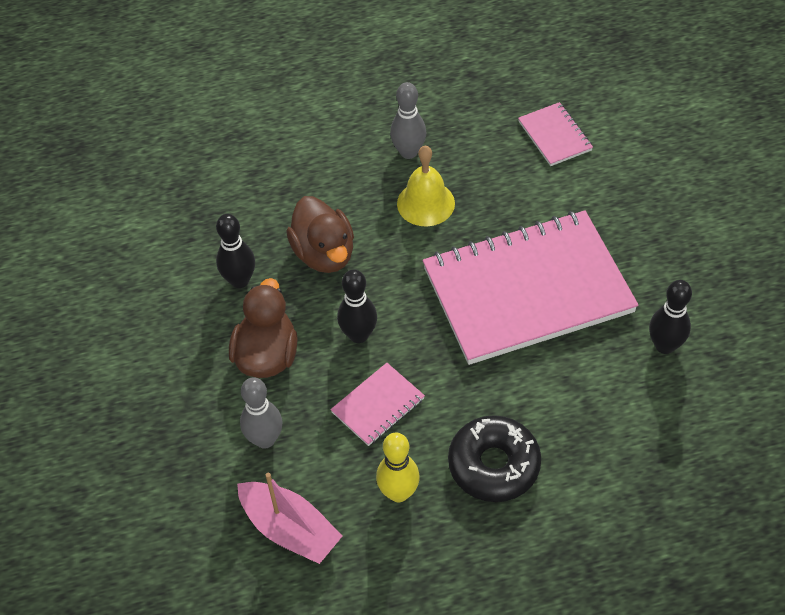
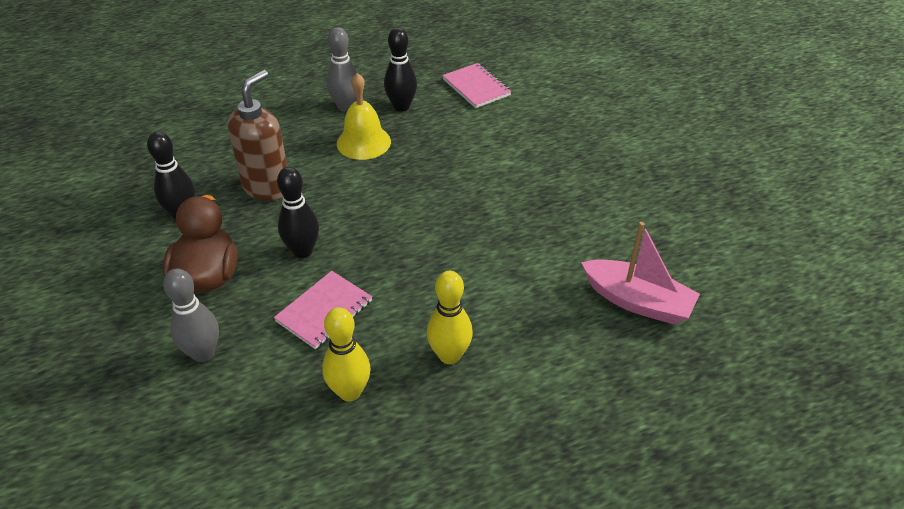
camera: 10 degrees left, 10 degrees down
pink boat [237,473,343,564] -> pink boat moved to [581,222,700,324]
brown duck [286,196,354,273] -> brown soap dispenser [228,70,287,201]
pink notebook [423,210,638,365] -> none
black donut [448,415,541,502] -> yellow bowling pin [427,271,473,364]
black bowling pin [649,280,692,354] -> black bowling pin moved to [384,27,417,112]

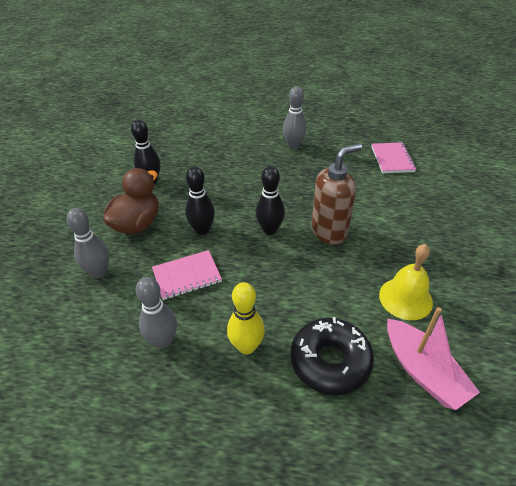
camera: 30 degrees right, 0 degrees up
brown soap dispenser [228,70,287,201] -> brown soap dispenser moved to [311,144,362,245]
yellow bowling pin [322,307,371,401] -> grey bowling pin [136,277,177,349]
yellow bell [337,73,391,160] -> yellow bell moved to [379,244,433,320]
black bowling pin [384,27,417,112] -> black bowling pin moved to [255,166,285,235]
none -> black donut [290,317,374,395]

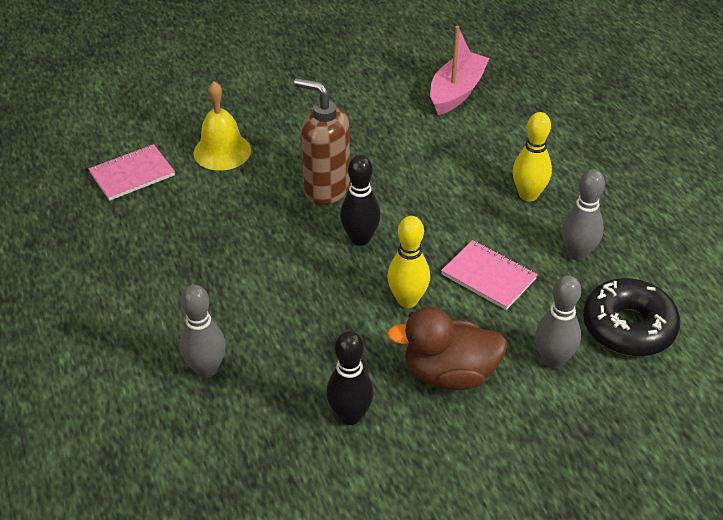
camera: 120 degrees left, 0 degrees up
black bowling pin [185,166,215,235] -> yellow bowling pin [387,216,430,308]
grey bowling pin [283,86,307,149] -> grey bowling pin moved to [180,285,226,378]
black donut [290,317,374,395] -> black donut moved to [583,278,680,356]
yellow bell [379,244,433,320] -> yellow bell moved to [193,81,251,171]

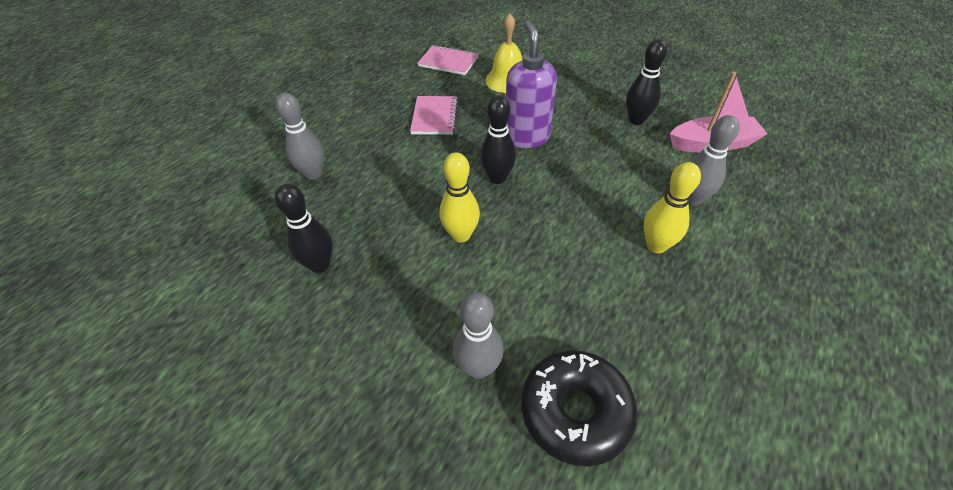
camera: 55 degrees right, 5 degrees up
brown soap dispenser [294,78,350,205] -> purple soap dispenser [506,21,557,148]
brown duck [387,307,507,390] -> none
pink notebook [441,240,538,310] -> pink notebook moved to [410,96,458,135]
grey bowling pin [562,169,605,261] -> grey bowling pin moved to [689,115,740,206]
none -> black bowling pin [626,39,667,125]

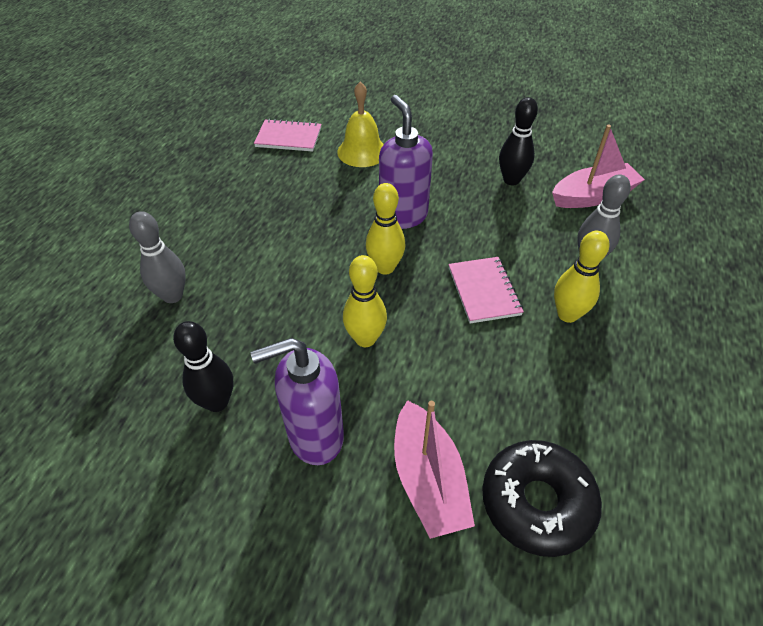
camera: 15 degrees left, 0 degrees up
pink notebook [410,96,458,135] -> pink notebook moved to [448,257,524,324]
grey bowling pin [453,292,504,379] -> pink boat [394,400,475,539]
black bowling pin [480,96,516,184] -> yellow bowling pin [366,183,405,275]
none -> purple soap dispenser [251,338,344,465]

